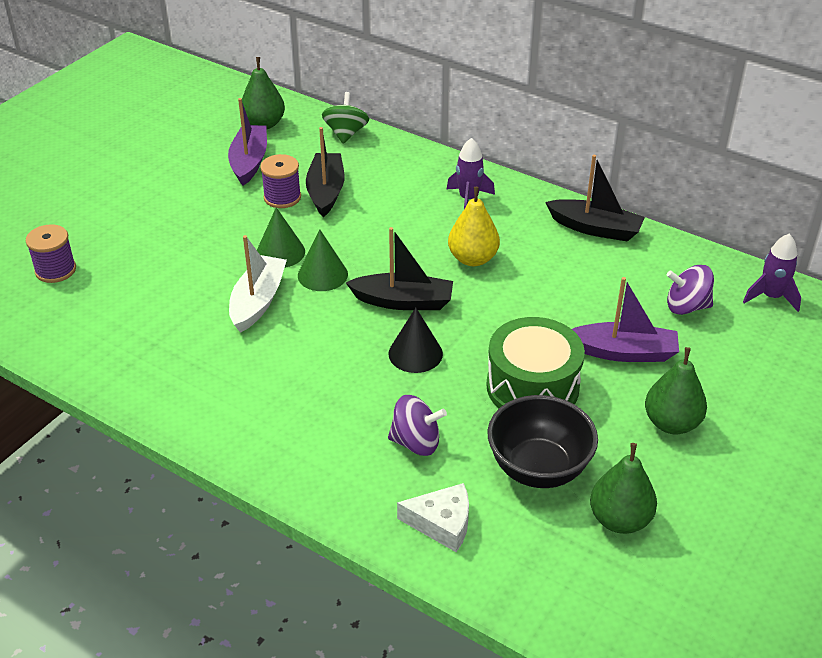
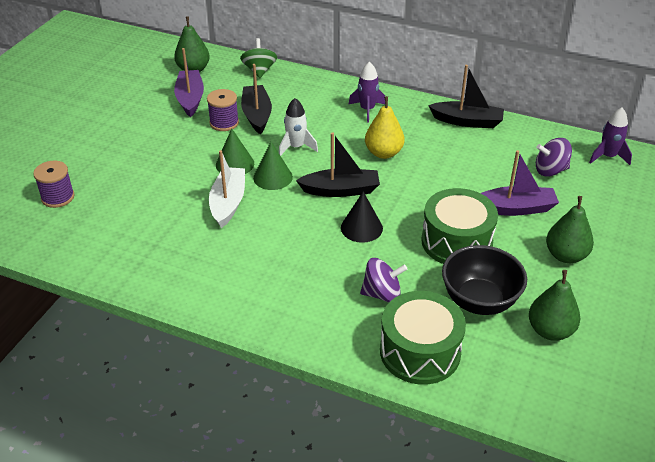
camera: 10 degrees left, 0 degrees up
white cheese [397,483,469,552] -> green drum [380,291,466,385]
none -> white rocket [279,98,318,156]

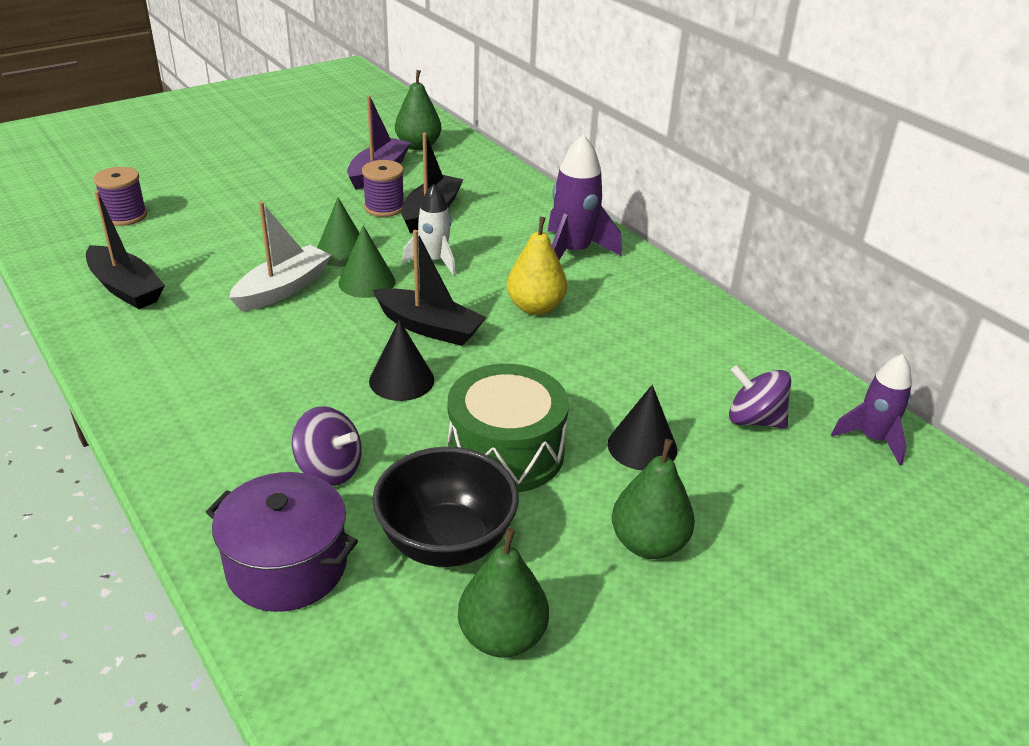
camera: 30 degrees right, 5 degrees down
green spinning top [240,38,277,78] -> none
purple rocket [349,62,385,122] -> purple rocket [548,134,622,260], size x1.52
green drum [380,291,466,385] -> purple pot [206,472,358,612]
black boat [428,65,504,128] -> black boat moved to [86,191,165,309]
purple boat [481,150,559,216] -> black cone [608,385,677,471]

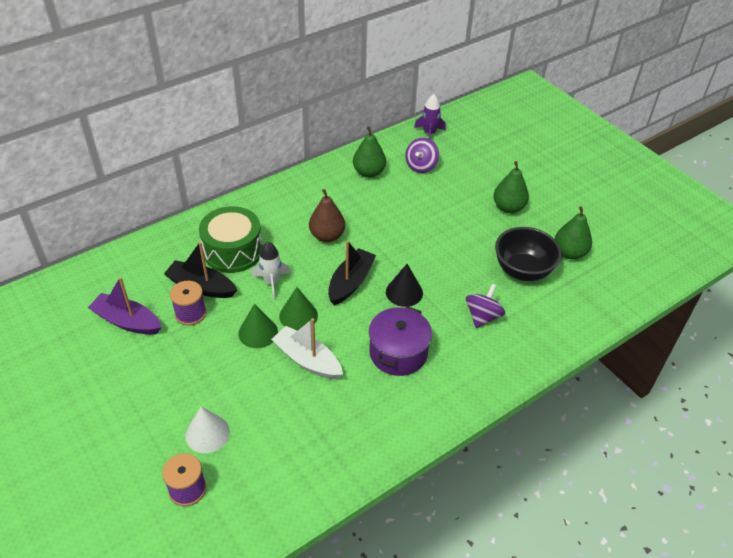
camera: 90 degrees left, 10 degrees up
black boat [86,191,165,309] -> none
purple pot [206,472,358,612] -> purple pot moved to [369,306,432,376]
green pear [395,70,441,150] -> green pear moved to [353,126,386,178]
green drum [448,364,569,492] -> green drum moved to [199,206,263,273]
yellow pear [507,217,567,315] -> brown pear [309,189,345,242]
purple rocket [548,134,622,260] -> none
black cone [608,385,677,471] -> none
none -> white cone [185,406,230,453]

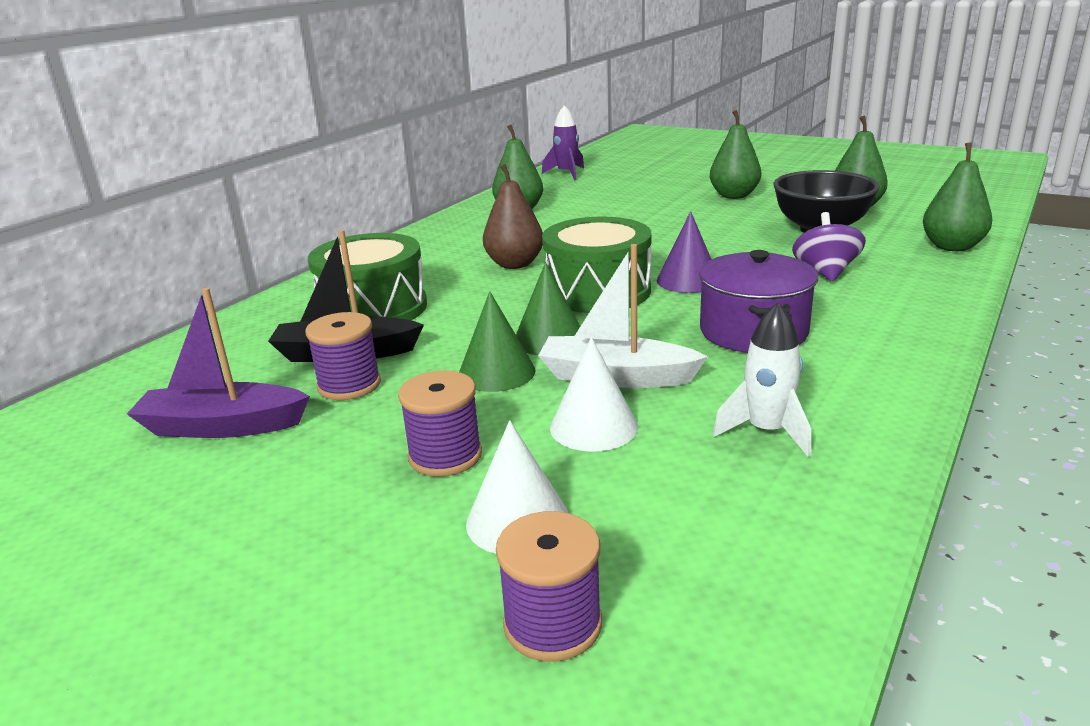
camera: 20 degrees left, 20 degrees down
white rocket [251,242,290,299] -> white rocket moved to [713,302,811,457]
black boat [328,241,376,305] -> green drum [542,216,652,313]
black cone [386,264,423,307] -> purple cone [657,211,711,293]
purple spinning top [405,138,439,173] -> none
none -> purple spool [398,371,482,477]
none -> white cone [550,337,638,452]
none -> green pear [923,142,992,251]

